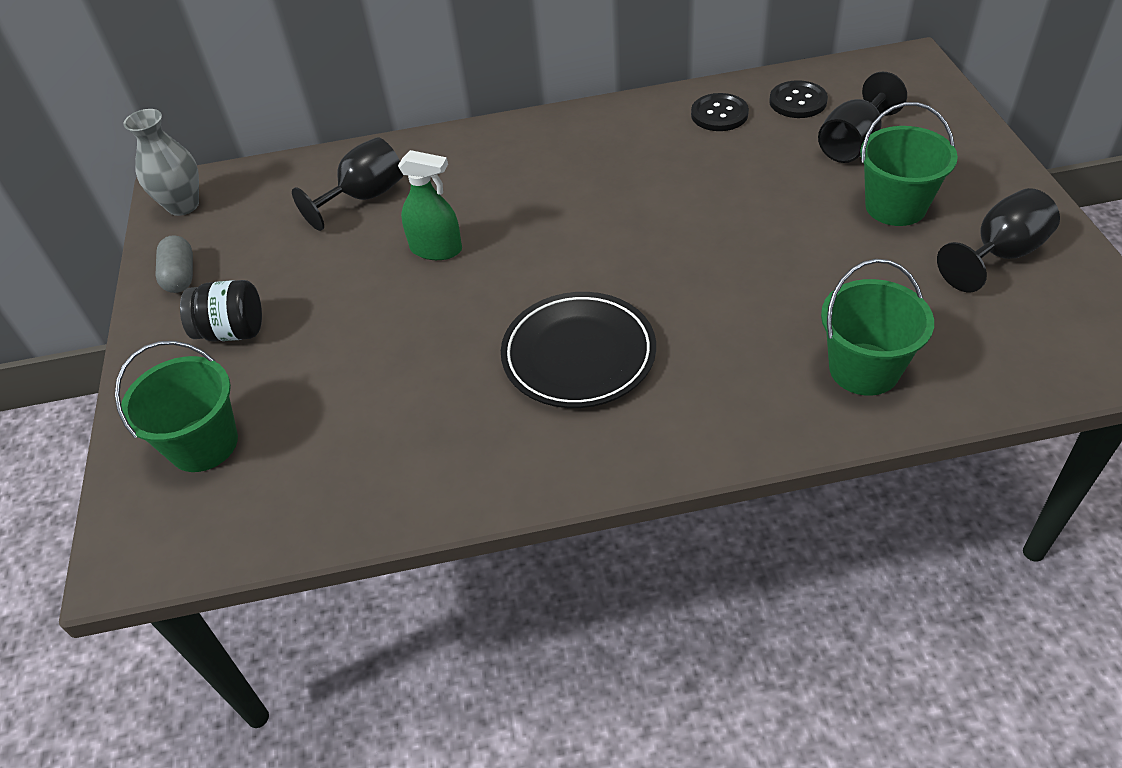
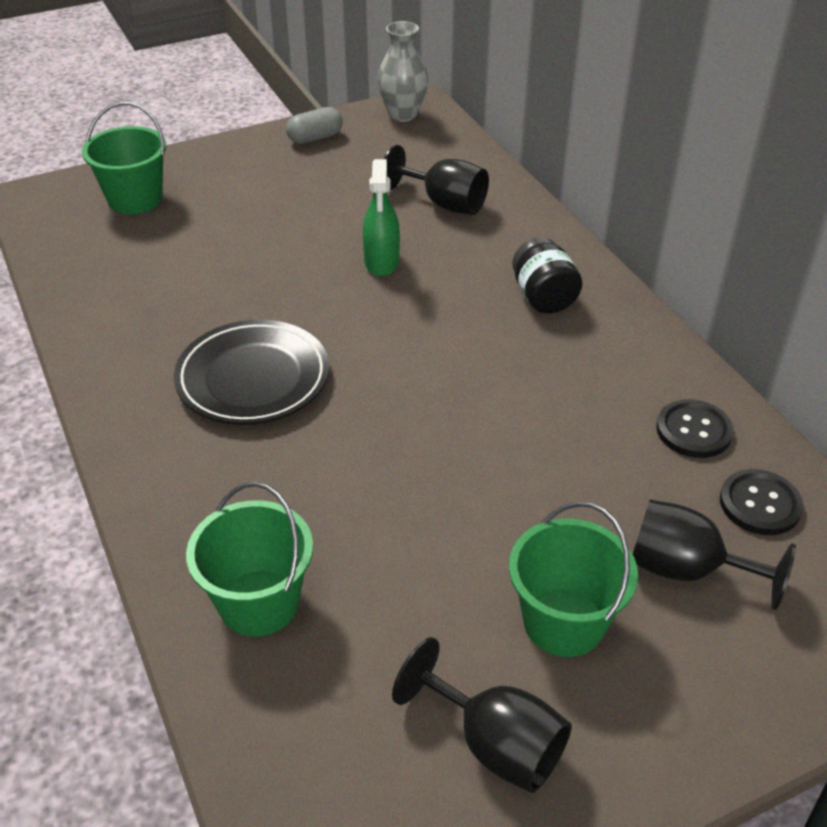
camera: 70 degrees right, 5 degrees down
black jar [180,280,262,342] -> black jar moved to [512,237,582,313]

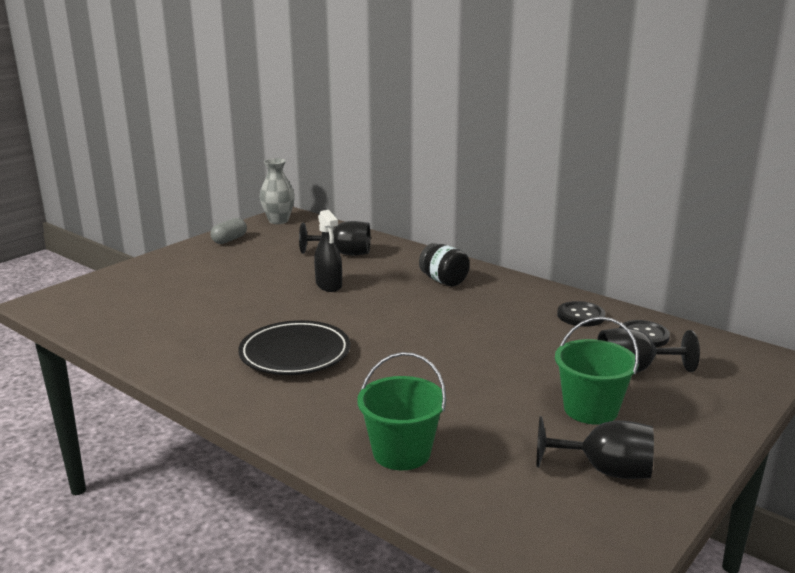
camera: 25 degrees left, 20 degrees down
green bucket [82,102,167,214] -> none
green spray bottle [363,159,400,276] -> black spray bottle [314,210,342,292]

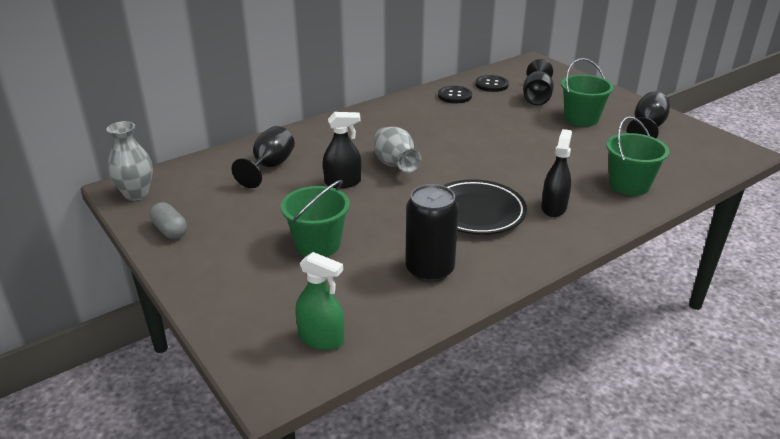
camera: 75 degrees left, 10 degrees up
black jar [419,243,470,286] -> none
none -> green bucket [281,180,350,257]
none -> green spray bottle [295,252,344,350]
none -> grey vase [374,127,421,173]
none -> black can [405,184,459,283]
none -> black spray bottle [541,129,572,217]

